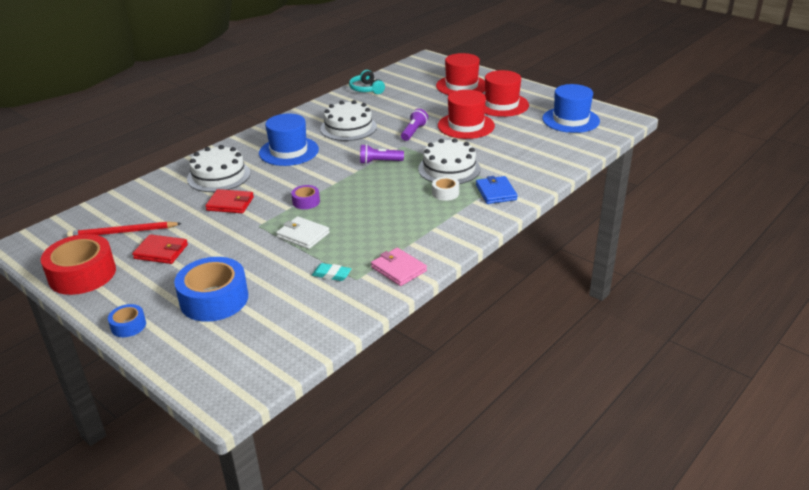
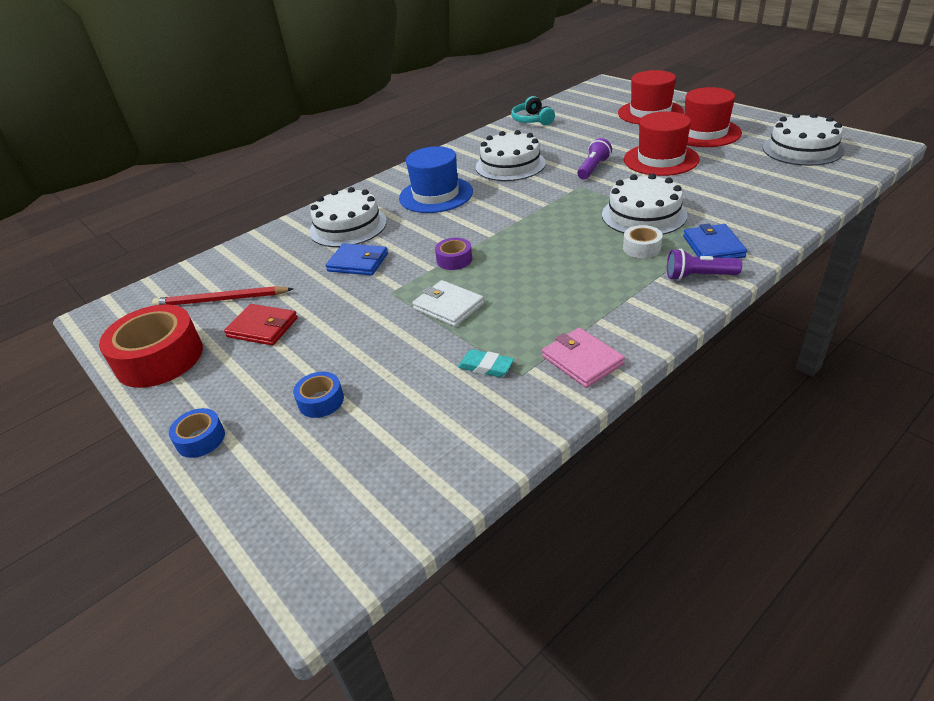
camera: 10 degrees right, 5 degrees up
blue tape [174,257,248,322] -> blue tape [293,372,344,418], size x0.48
red wallet [205,189,254,213] -> blue wallet [326,243,388,275]
purple flashlight [360,144,404,164] -> purple flashlight moved to [667,249,742,281]
blue hat [542,84,600,133] -> white cake [763,113,844,166]

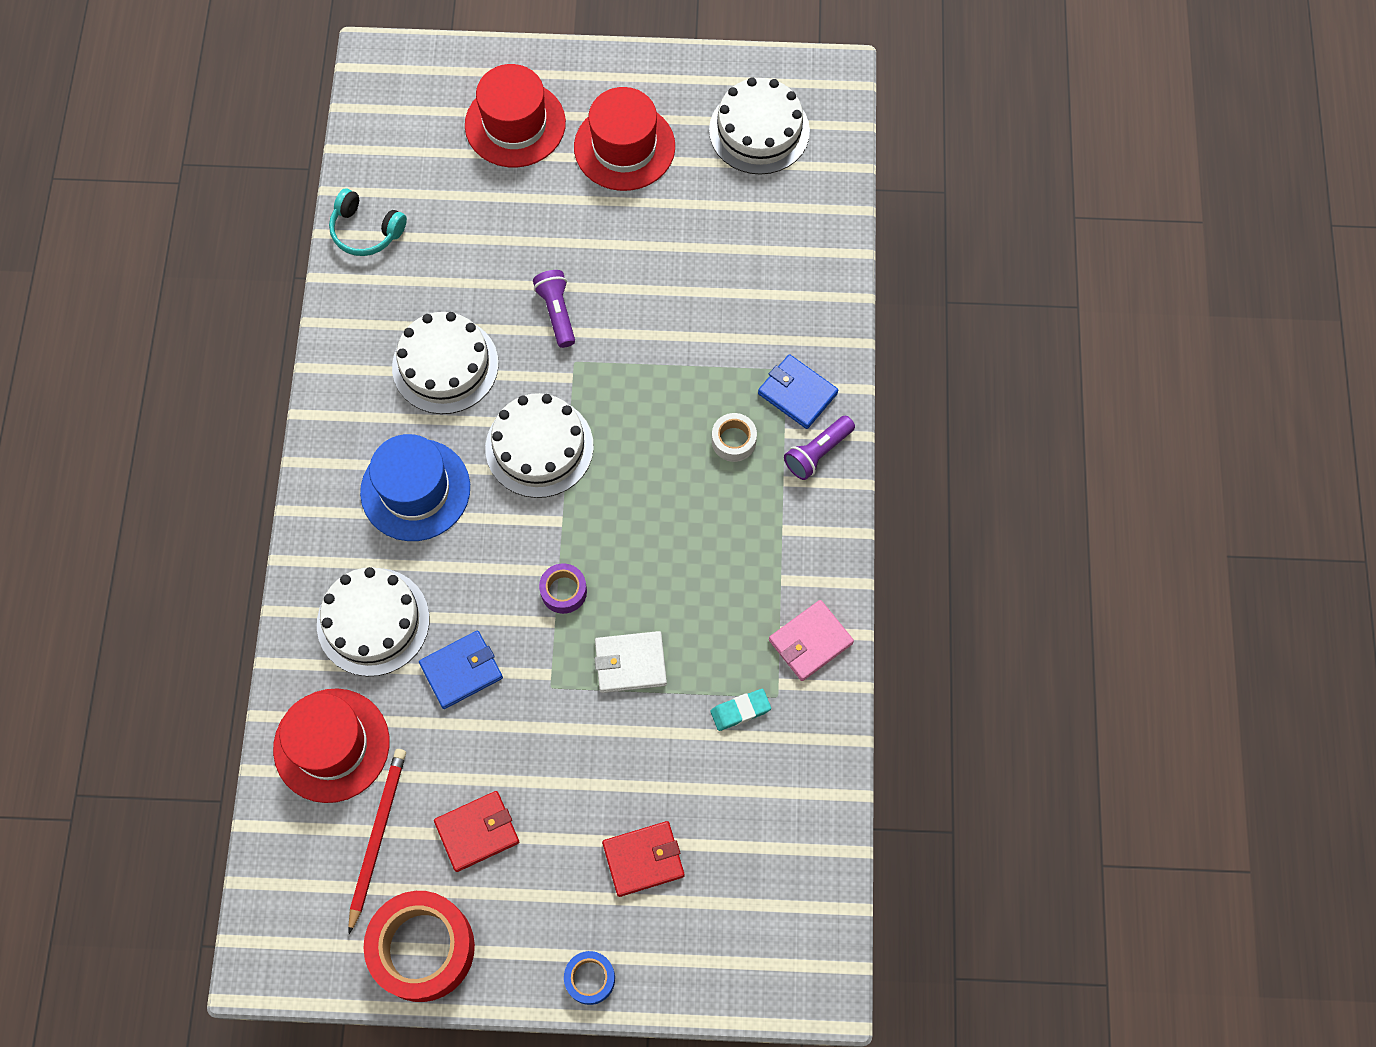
camera: 50 degrees left, 30 degrees up
red pencil [152,286,293,306] -> red pencil turned 150 degrees clockwise [348,749,406,934]
blue tape [293,372,344,418] -> red wallet [602,821,684,897]
pink wallet [542,328,625,388] -> pink wallet turned 45 degrees counterclockwise [769,600,854,681]
white cake [602,173,688,235] -> white cake moved to [485,393,594,498]
red hat [624,111,700,176] -> red hat moved to [273,688,389,803]

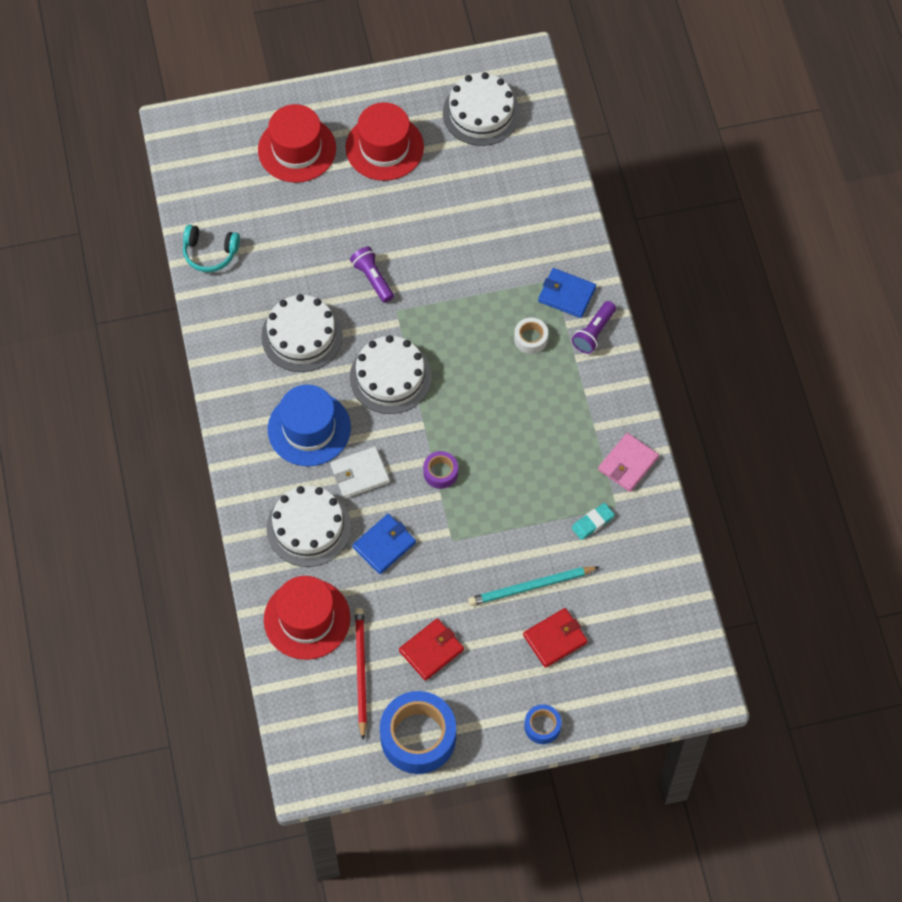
camera: 15 degrees left, 5 degrees down
red tape [363,891,475,1002] -> blue tape [380,691,456,774]
white wallet [595,631,667,693] -> white wallet moved to [330,446,390,499]
none -> turquoise pencil [468,566,599,606]

